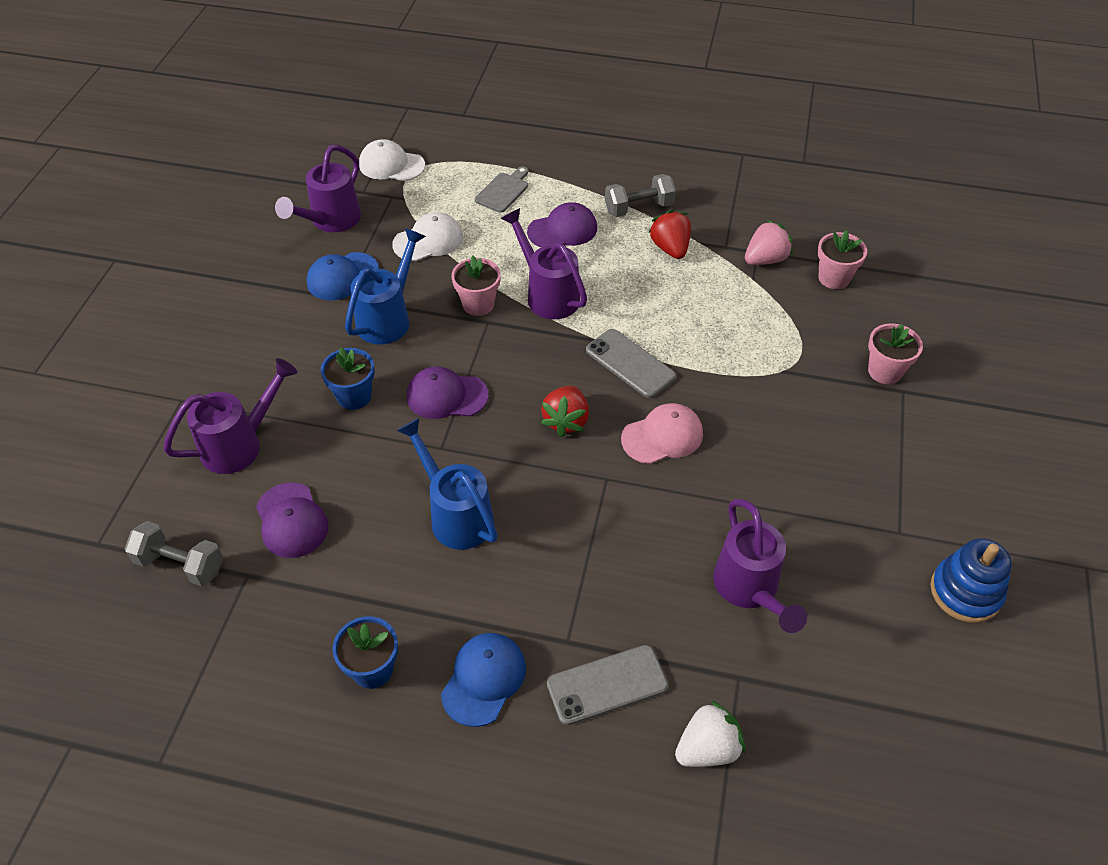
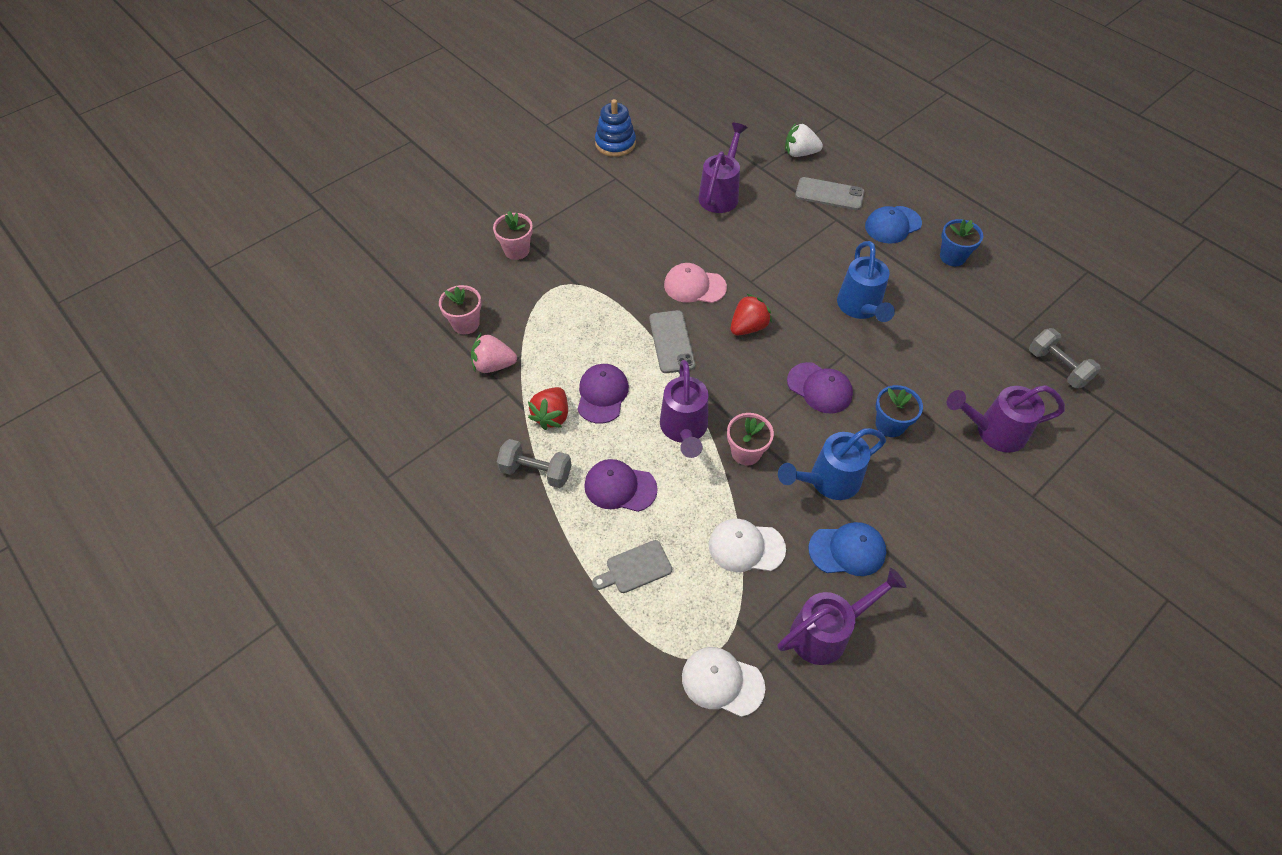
camera: 145 degrees left, 5 degrees up
purple cap [256,483,329,558] -> purple cap moved to [577,364,629,424]
white cap [359,139,425,181] -> white cap turned 150 degrees clockwise [682,647,765,717]

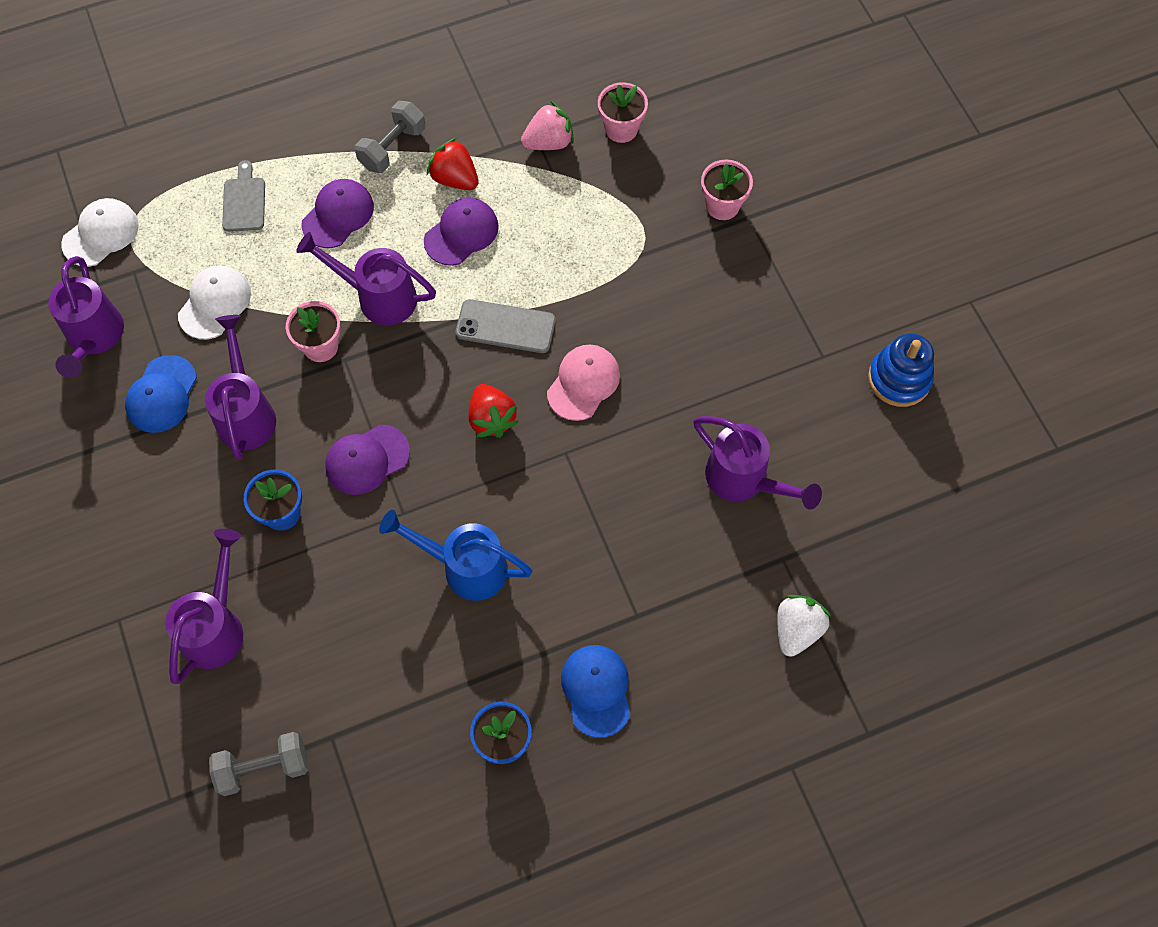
camera: 110 degrees right, 10 degrees up
pink strawberry [471,333,517,373] -> pink strawberry turned 45 degrees clockwise [521,101,574,150]
purple cap [577,364,629,424] -> purple cap turned 75 degrees counterclockwise [424,198,499,266]
blue watering can [778,428,886,500] -> purple watering can [205,315,276,460]
grey phone [795,177,865,210] -> none

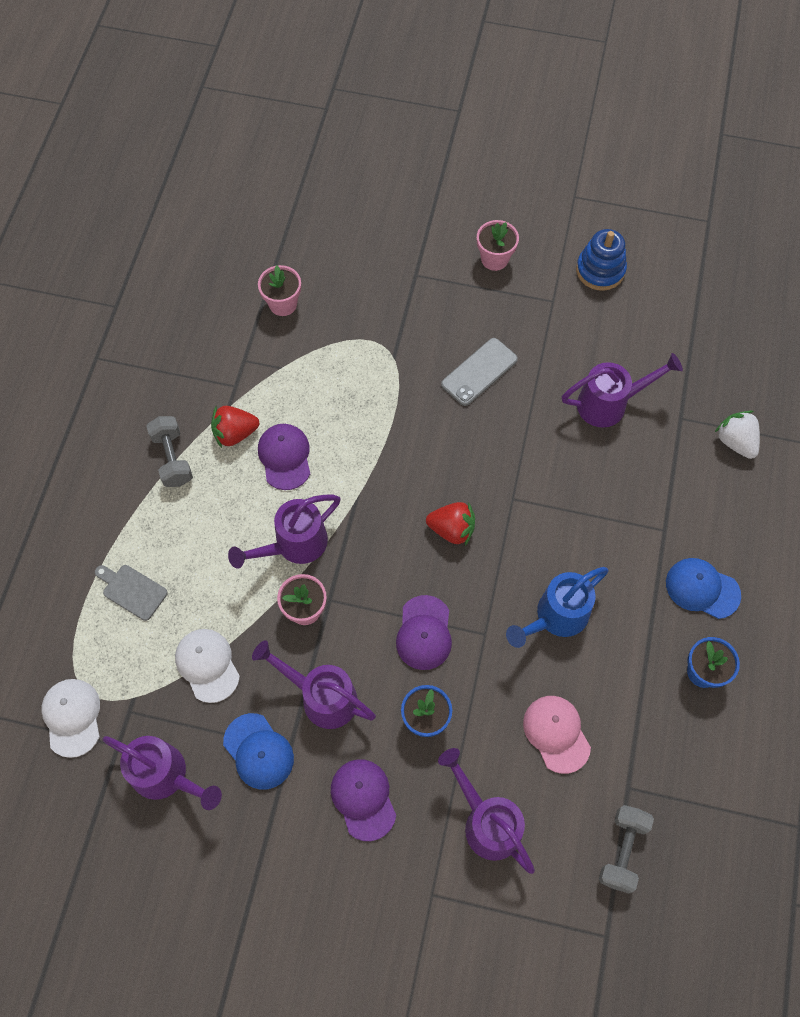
camera: 55 degrees left, 0 degrees up
purple cap [301,179,374,248] -> purple cap moved to [331,759,396,841]
grey phone [456,299,556,353] -> grey phone moved to [441,338,518,406]
pink strawberry [521,101,574,150] -> none
pink cap [547,344,620,421] -> pink cap moved to [523,696,591,774]
pink flower pot [701,160,753,220] -> pink flower pot moved to [477,220,519,271]

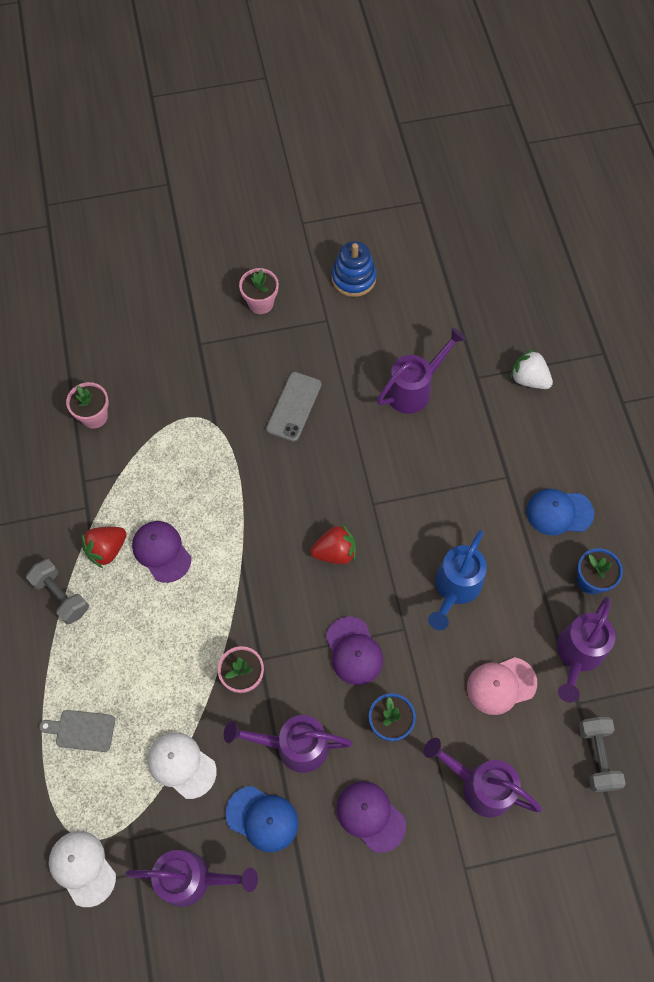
camera: 25 degrees left, 0 degrees up
purple watering can [228,495,340,569] -> purple watering can moved to [557,596,616,702]
pink cap [523,696,591,774] -> pink cap turned 60 degrees counterclockwise [467,657,537,715]

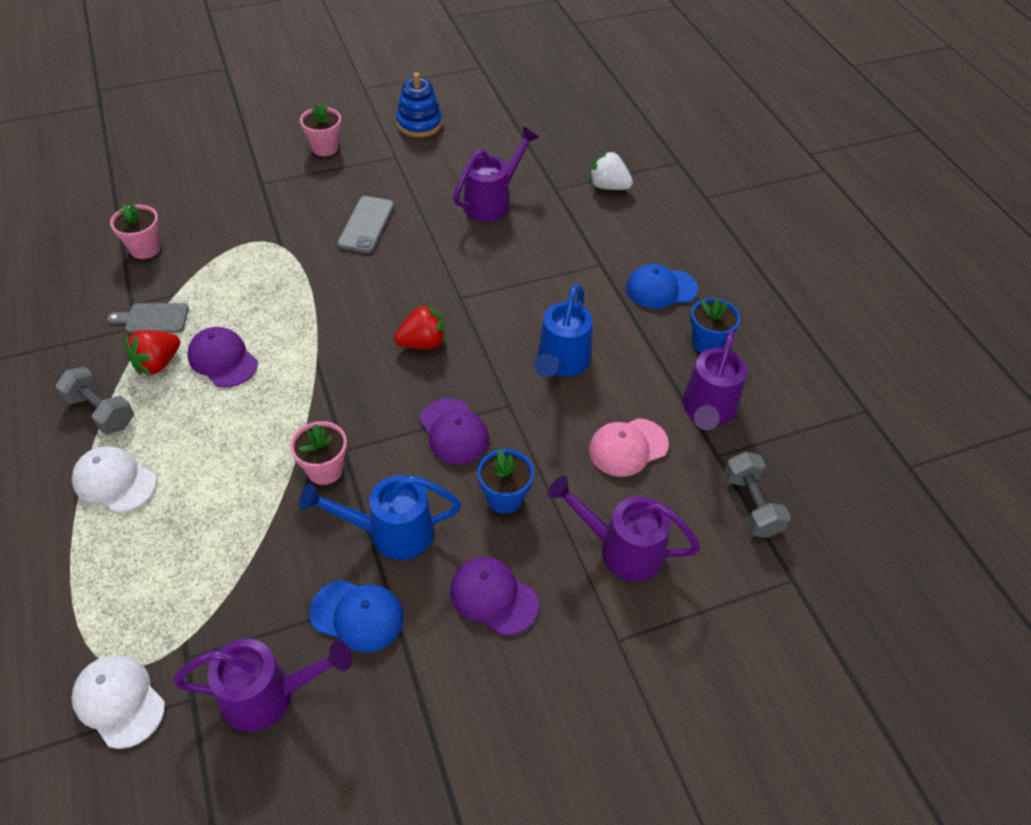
camera: 10 degrees left, 15 degrees down
grey cutting board [39,710,115,752] -> grey cutting board moved to [107,303,189,333]
white cap [148,732,216,799] -> white cap moved to [72,446,157,513]
purple watering can [224,715,353,773] -> blue watering can [299,475,461,560]

